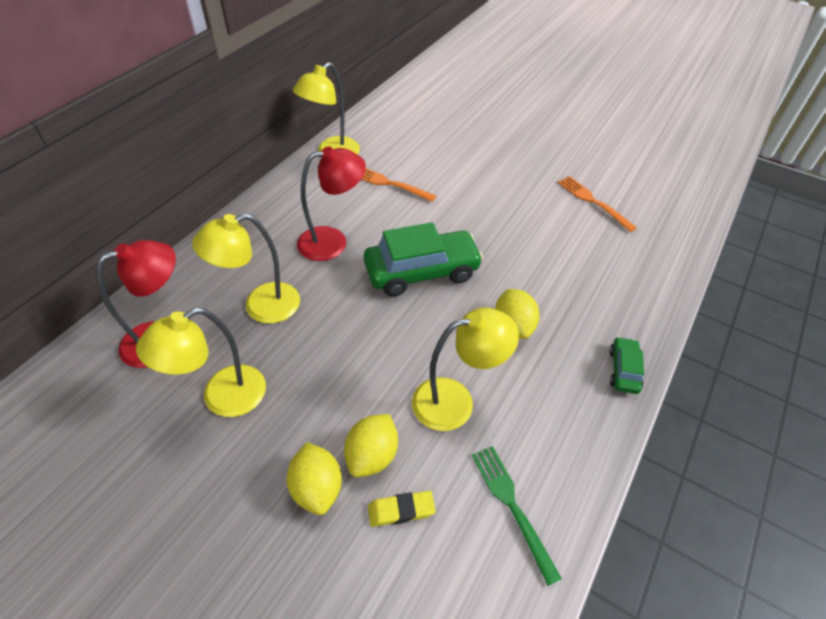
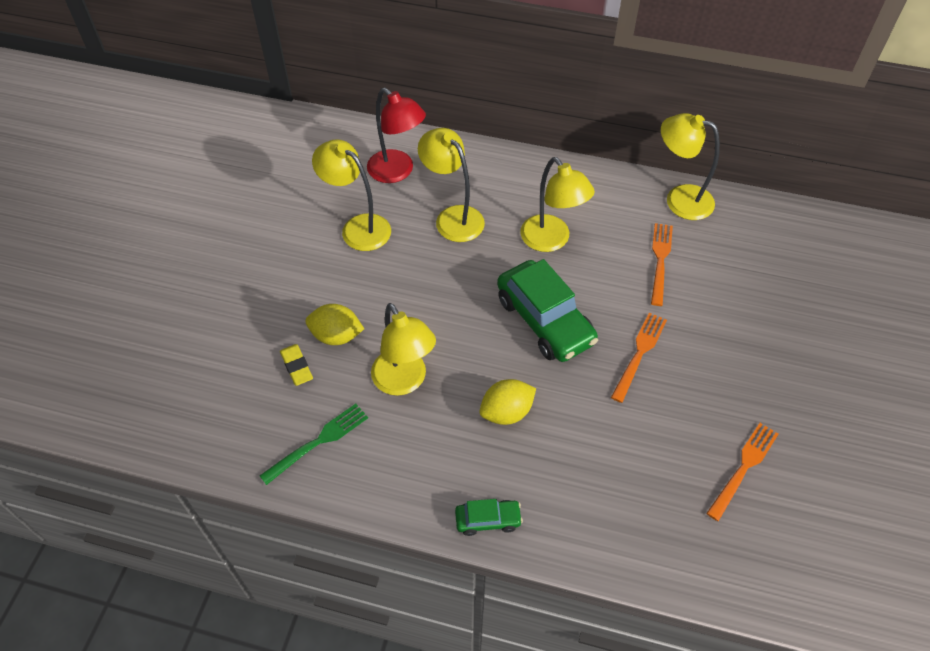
camera: 75 degrees right, 5 degrees up
yellow lemon [287,442,342,515] -> none
red lamp [297,146,366,261] -> yellow lamp [520,157,595,252]
none -> orange fork [611,313,667,403]

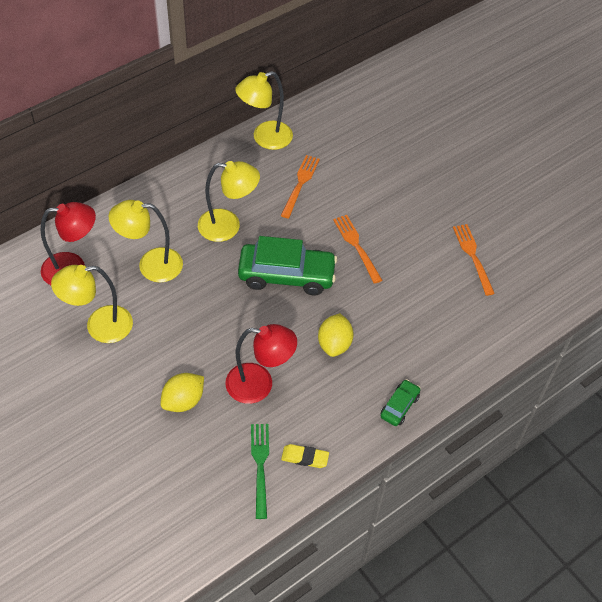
camera: 55 degrees left, 0 degrees up
yellow eraser [280,344,313,386] -> yellow eraser moved to [281,444,329,468]
yellow lamp [371,303,436,396] -> red lamp [225,324,297,404]
orange fork [651,223,673,306] -> orange fork turned 60 degrees clockwise [281,155,320,219]

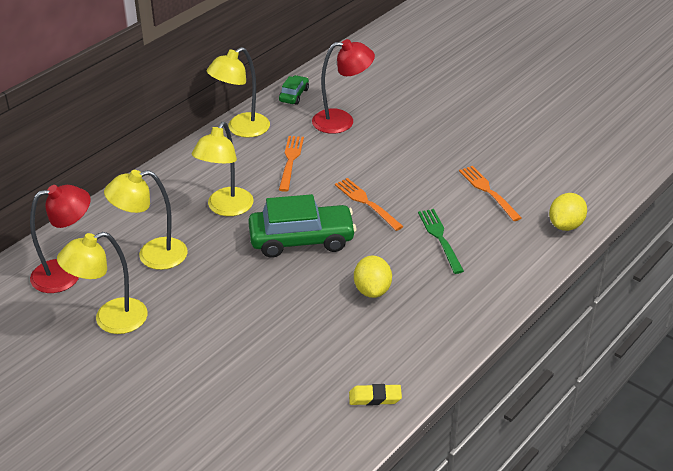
camera: 10 degrees left, 15 degrees down
yellow lemon [160,373,204,412] -> yellow lemon moved to [549,193,587,231]
yellow lamp [198,161,260,242] -> yellow lamp turned 120 degrees clockwise [192,122,254,216]
red lamp [225,324,297,404] -> red lamp moved to [312,39,375,134]
green fork [251,424,269,519] -> green fork moved to [418,209,464,274]
green car [381,379,420,426] -> green car moved to [279,75,309,105]

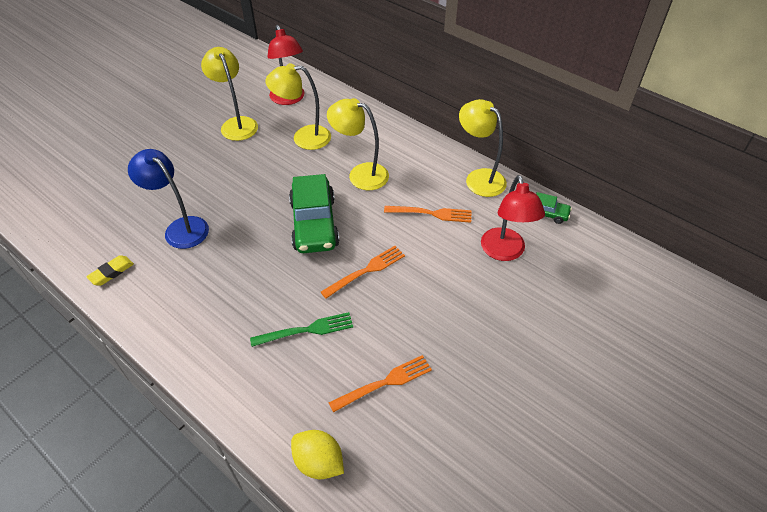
camera: 90 degrees right, 10 degrees up
yellow lamp [104,170,188,270] -> yellow lamp turned 75 degrees counterclockwise [265,63,331,150]
yellow eraser [349,384,402,406] -> yellow eraser turned 45 degrees clockwise [86,255,134,286]
yellow lemon [354,256,392,298] -> none
none -> blue lamp [128,149,209,249]

